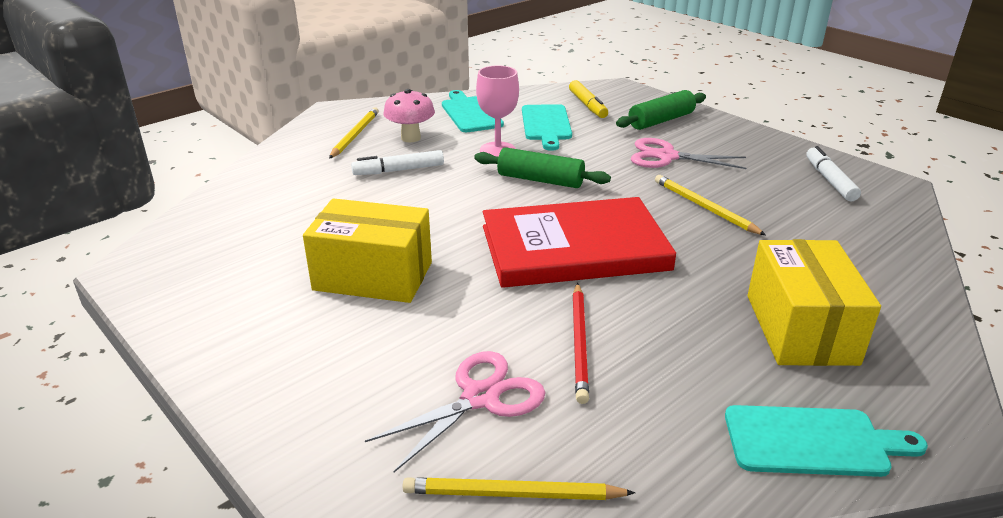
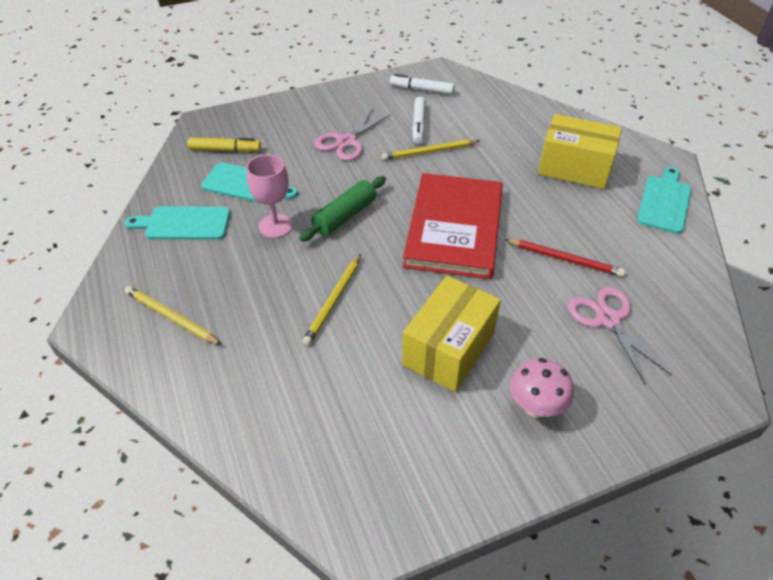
camera: 70 degrees left, 15 degrees up
white marker [351,150,444,175] -> white marker moved to [412,97,426,144]
pink mushroom [383,89,435,142] -> pink mushroom moved to [510,358,574,418]
yellow pencil [403,477,635,500] -> yellow pencil moved to [302,254,361,346]
green rolling pin [616,90,706,130] -> none

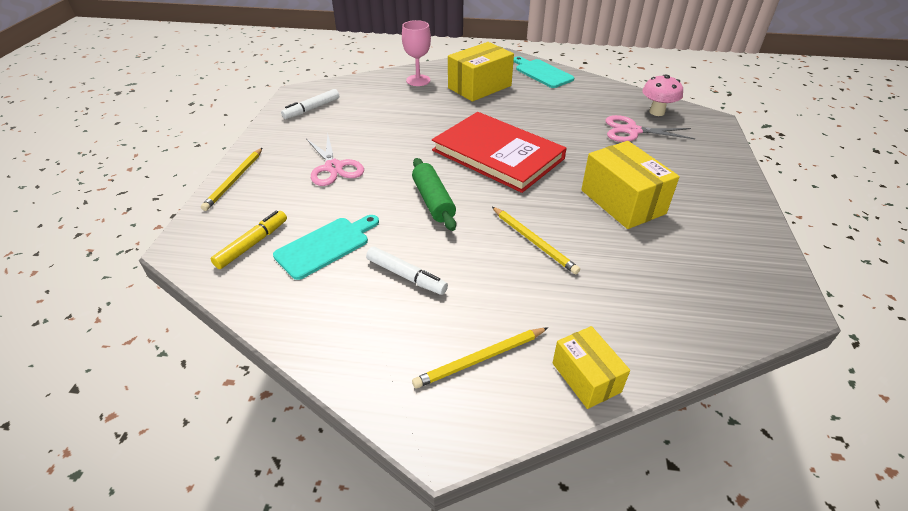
camera: 60 degrees left, 5 degrees down
turquoise cutting board [125,206,230,240] -> none
pink goblet [247,154,292,238] -> pink goblet moved to [402,20,431,86]
yellow pencil [382,139,480,160] -> yellow pencil moved to [201,148,262,211]
white marker [412,97,426,144] -> white marker moved to [366,247,448,295]
red pencil [504,239,625,277] -> none
pink mushroom [510,358,574,418] -> pink mushroom moved to [642,74,683,116]
none -> yellow box [553,326,630,409]

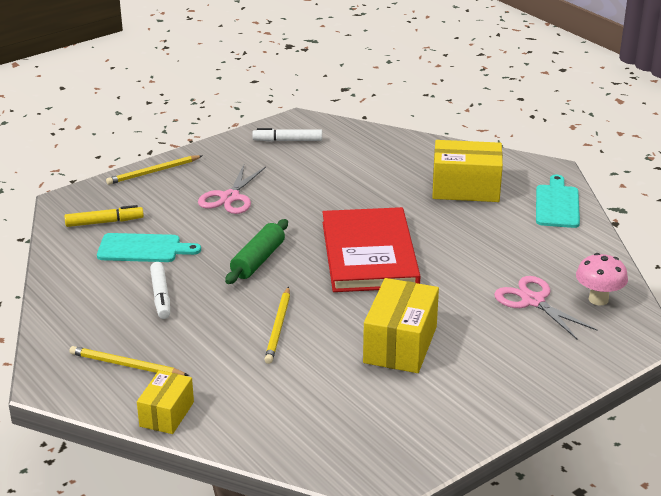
camera: 45 degrees right, 10 degrees down
pink goblet [402,20,431,86] -> none

